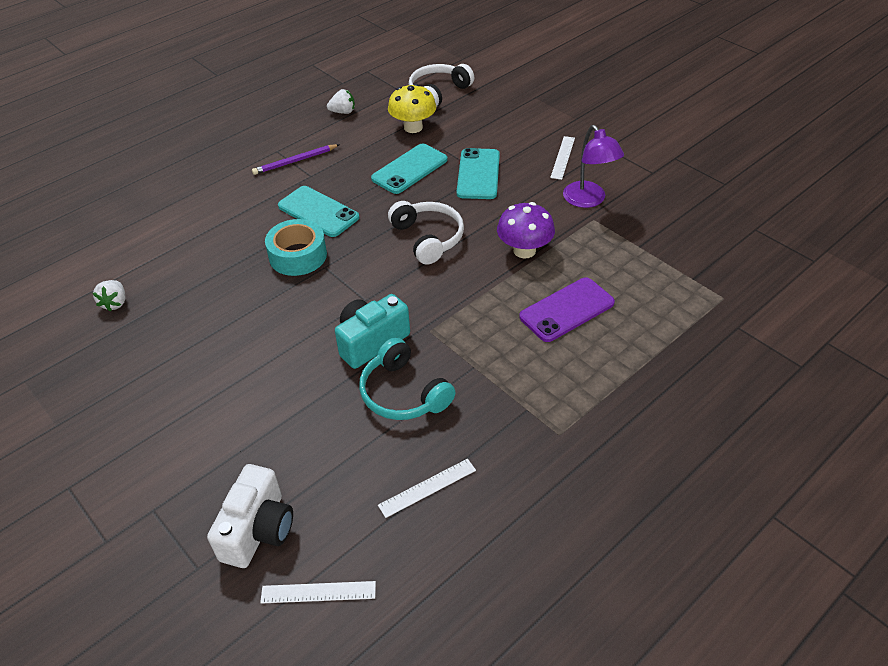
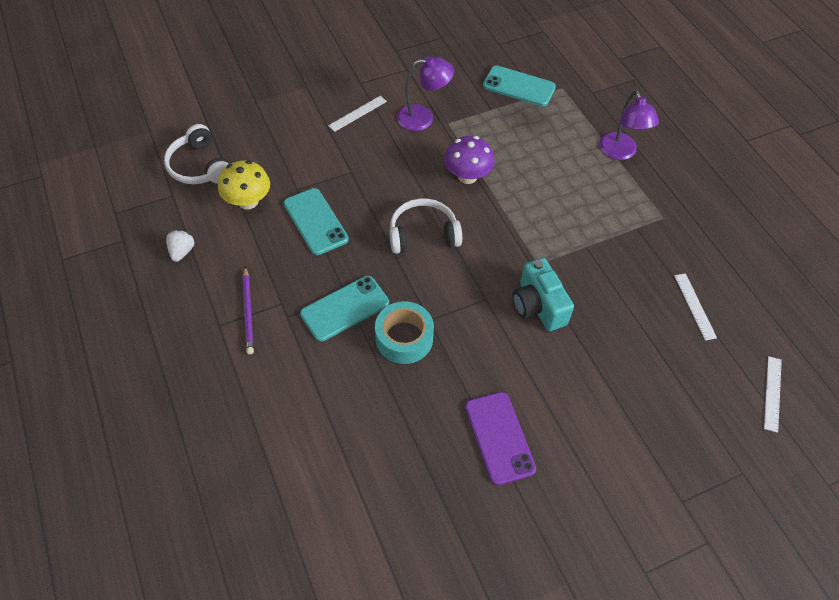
camera: 75 degrees left, 10 degrees up
white strawberry [93,280,126,312] -> none
white camera [207,464,293,568] -> none
turquoise headphones [359,338,455,420] -> none
turquoise phone [457,148,500,199] -> turquoise phone moved to [483,65,556,107]
purple phone [519,278,615,342] -> purple phone moved to [465,392,536,485]
white ruler [550,136,575,180] -> white ruler turned 75 degrees counterclockwise [328,96,387,132]
none -> purple lamp [599,91,659,160]

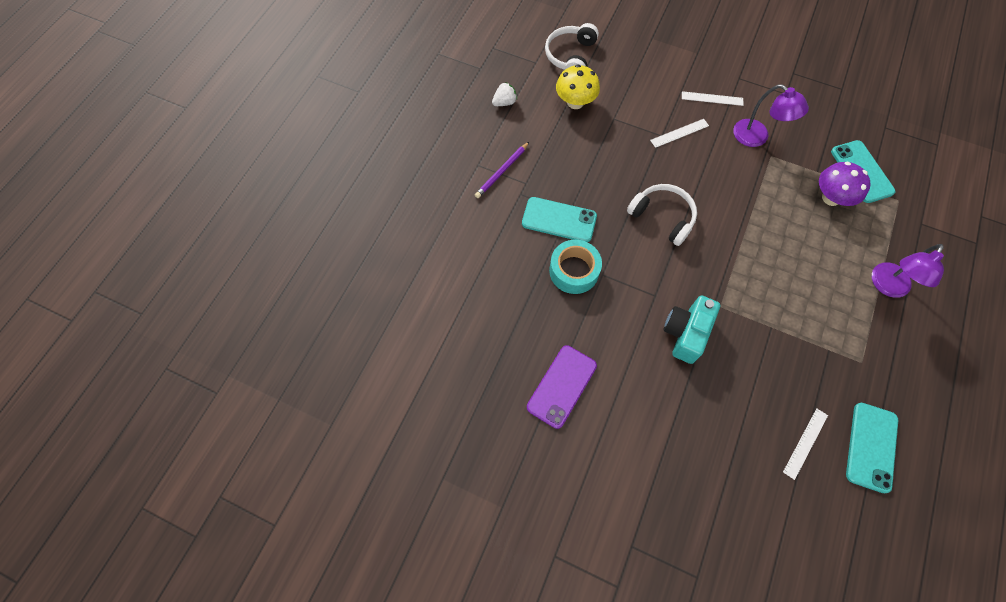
camera: 50 degrees right, 10 degrees up
turquoise phone [284,188,349,255] -> turquoise phone moved to [846,403,898,493]
purple mushroom [444,136,494,184] -> purple mushroom moved to [819,162,871,206]
white ruler [764,356,782,433] -> white ruler moved to [650,119,709,148]

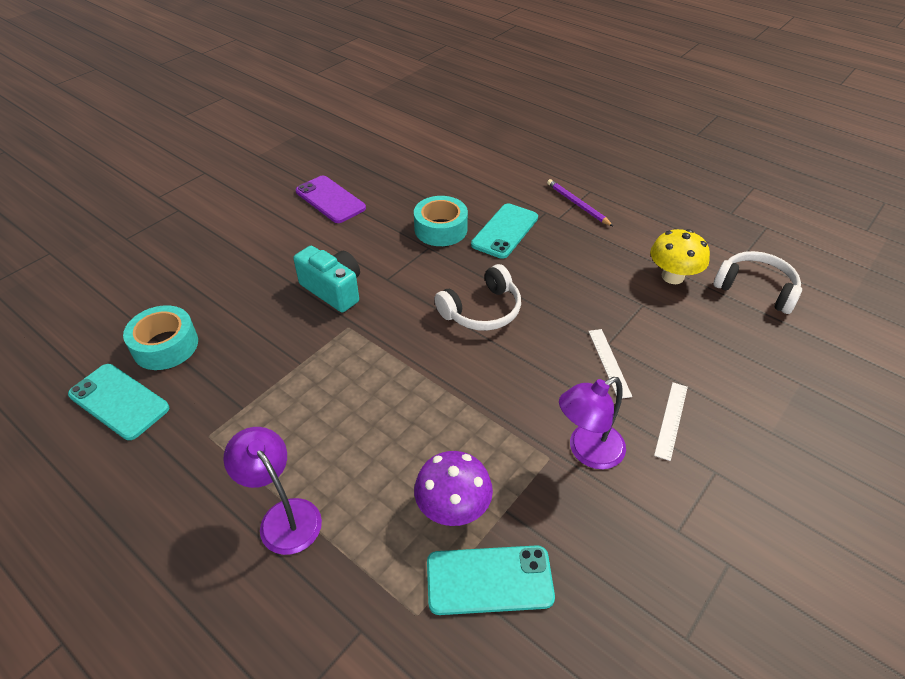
camera: 105 degrees right, 20 degrees down
white strawberry [492,82,517,106] -> none
white ruler [783,408,828,480] -> turquoise tape [123,305,198,370]

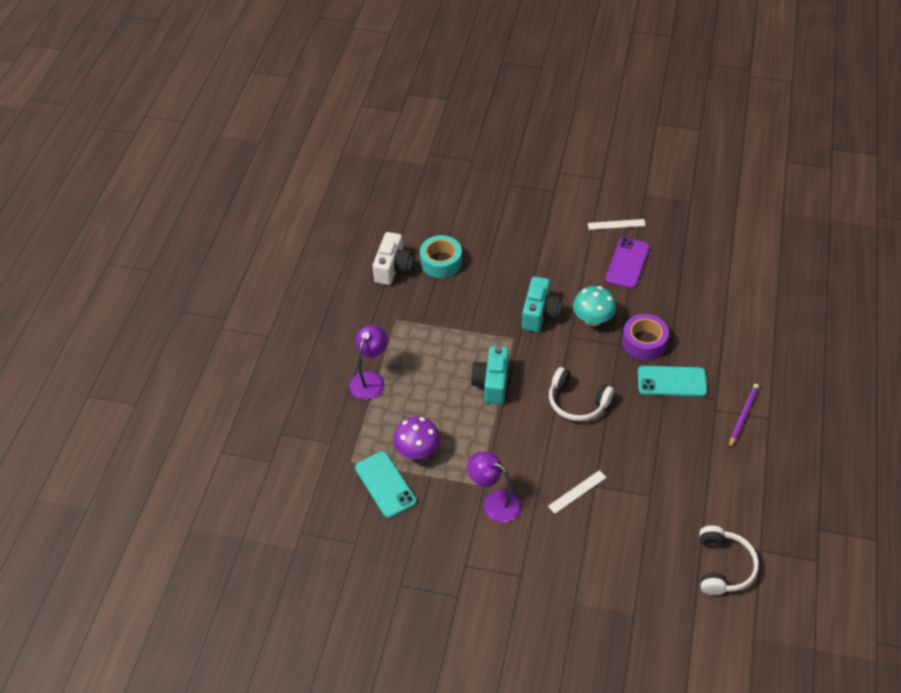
camera: 65 degrees right, 5 degrees up
turquoise phone [68,364,169,440] -> white camera [373,232,413,285]
turquoise tape [414,196,468,246] -> purple tape [622,314,669,360]
yellow mushroom [650,229,710,284] -> none
white ruler [654,382,688,461] -> white ruler moved to [588,219,646,230]
none -> turquoise camera [471,346,509,404]
none -> turquoise mushroom [573,286,616,326]

